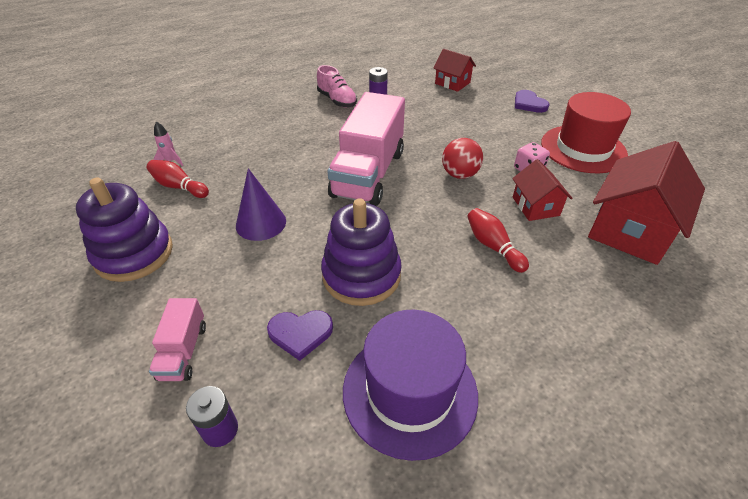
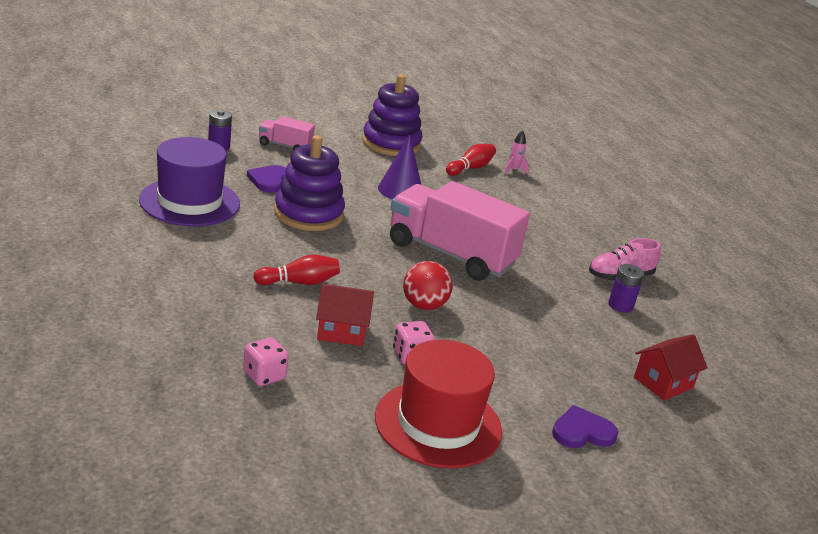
camera: 100 degrees right, 15 degrees down
red house [588,141,705,265] -> pink dice [243,337,289,386]

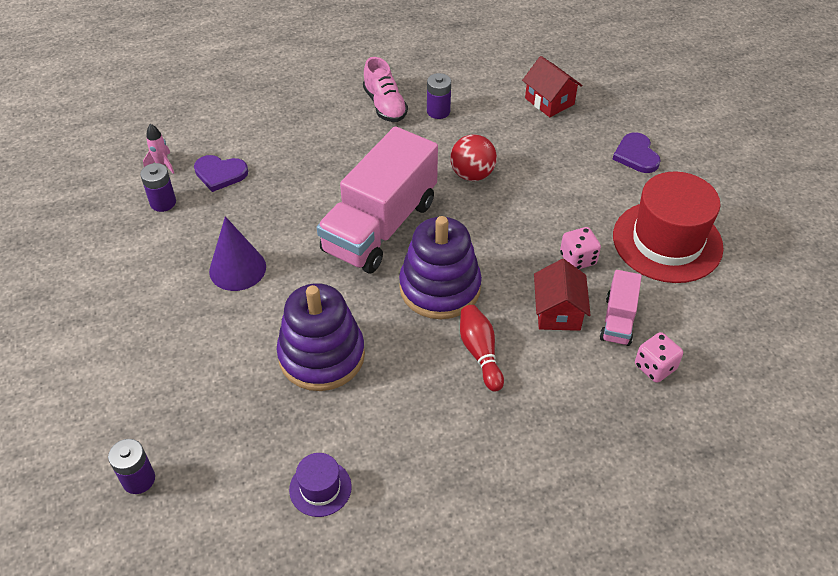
camera: 85 degrees left, 20 degrees up
purple hat [139,137,240,226] -> purple hat [289,453,352,517], size x0.46
purple heart [247,165,286,193] -> purple heart moved to [194,155,248,192]
pink truck [259,116,315,150] -> pink truck moved to [600,270,642,346]
purple stacking toy [362,74,422,156] -> purple stacking toy moved to [399,216,482,319]
red ball [403,261,453,310] -> red ball moved to [450,134,497,181]
red bowling pin [446,144,496,176] -> purple battery [140,163,176,212]

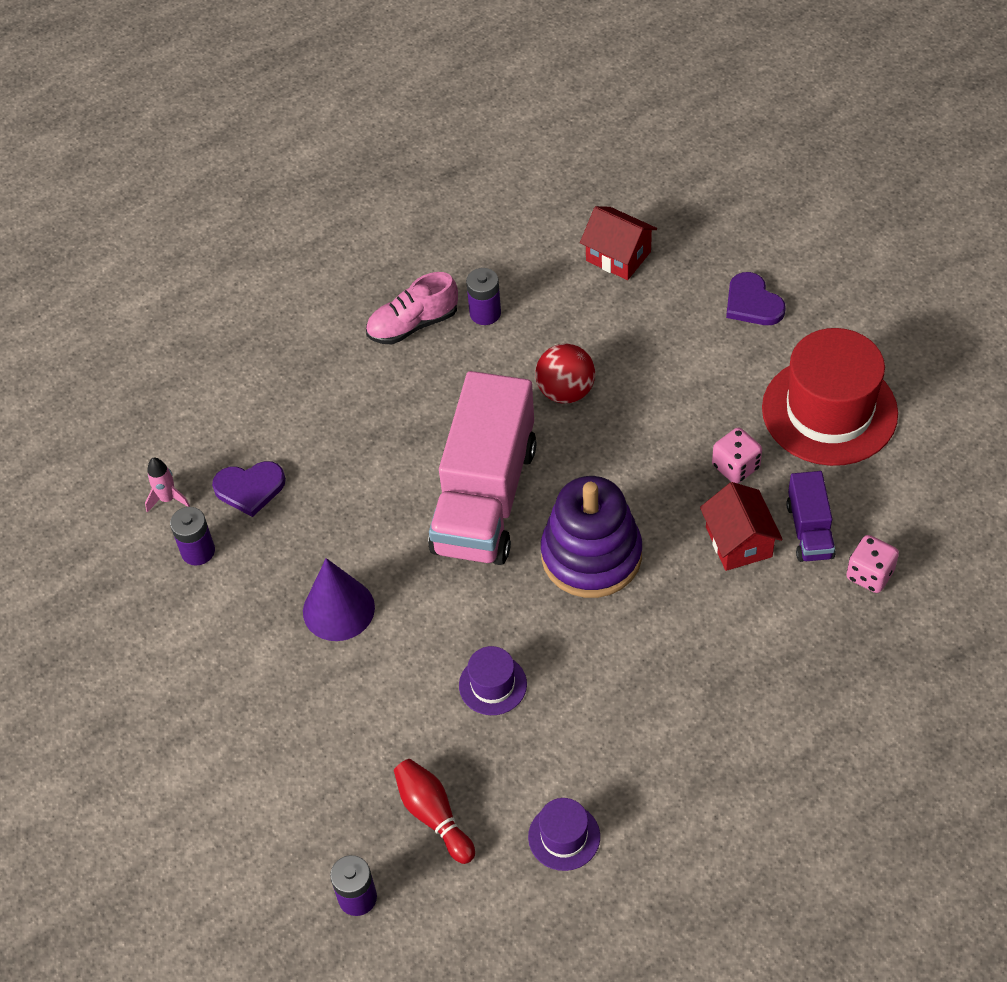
camera: 15 degrees left, 5 degrees up
purple stacking toy [277,283,365,391] -> purple hat [459,646,527,715]
pink shoe [363,57,408,122] -> pink shoe turned 105 degrees clockwise [366,272,458,344]
red bowling pin [460,305,504,392] -> red bowling pin moved to [394,759,475,864]
pink truck [600,270,642,346] -> purple truck [786,471,836,562]

